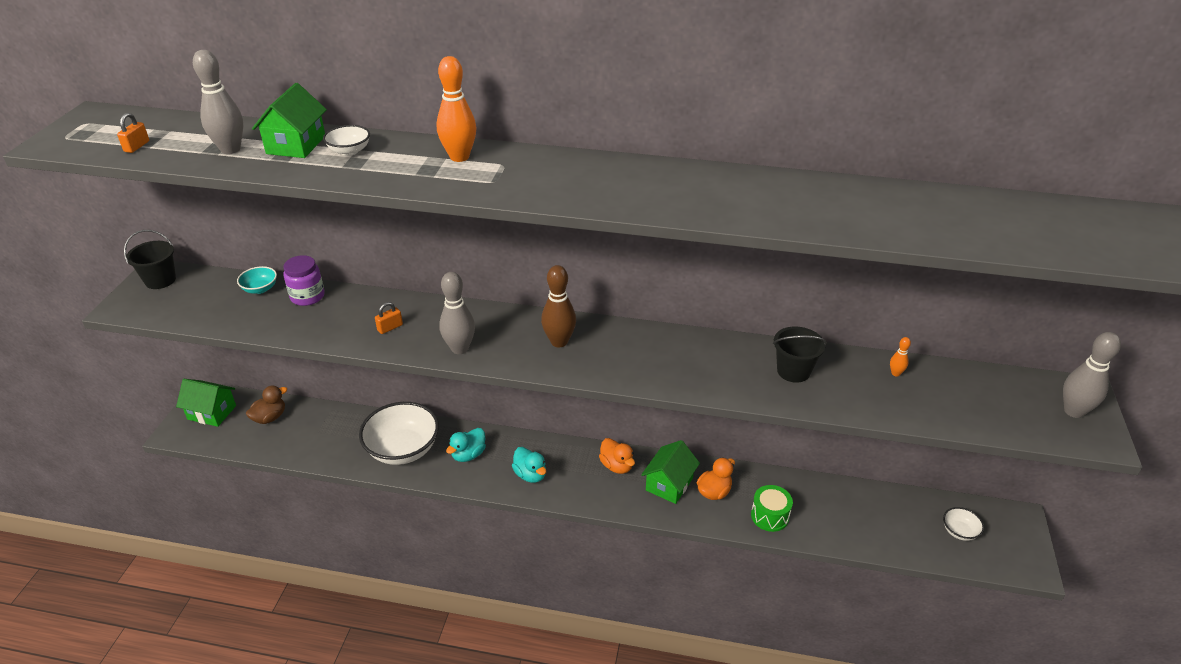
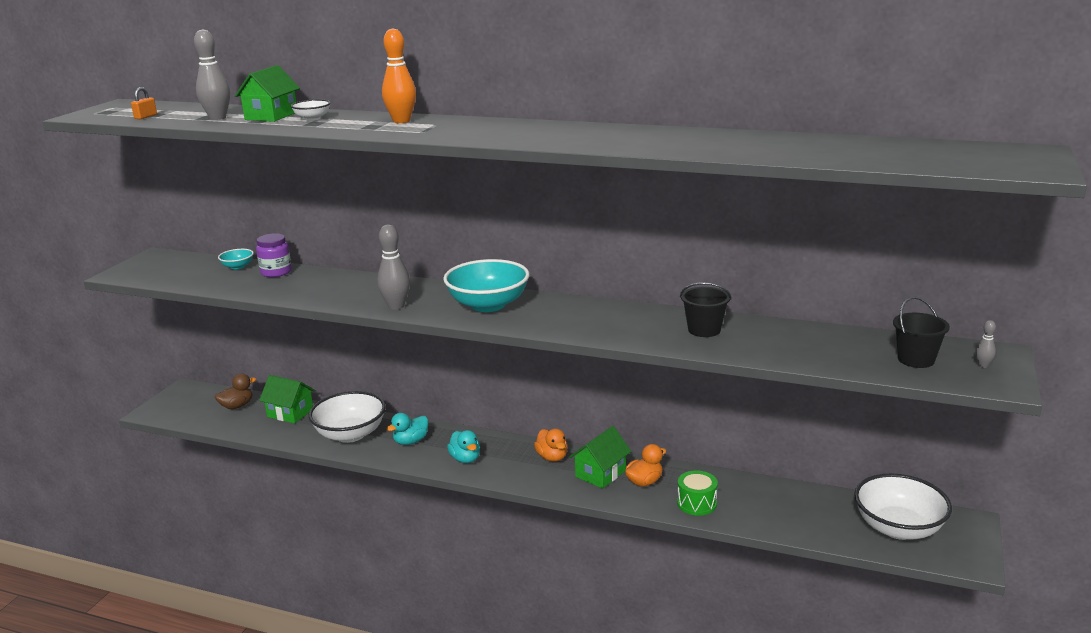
camera: 10 degrees right, 15 degrees down
black bucket [124,230,176,289] -> black bucket moved to [893,296,950,368]
green house [176,379,236,427] -> green house moved to [259,375,315,424]
orange padlock [375,302,403,334] -> none
brown bowling pin [541,265,576,347] -> turquoise bowl [443,259,529,312]
orange bowling pin [890,337,911,377] -> none
white bowl [943,507,984,541] -> white bowl [854,473,952,540], size x2.20
grey bowling pin [1063,332,1121,418] -> grey bowling pin [975,320,996,368], size x0.48

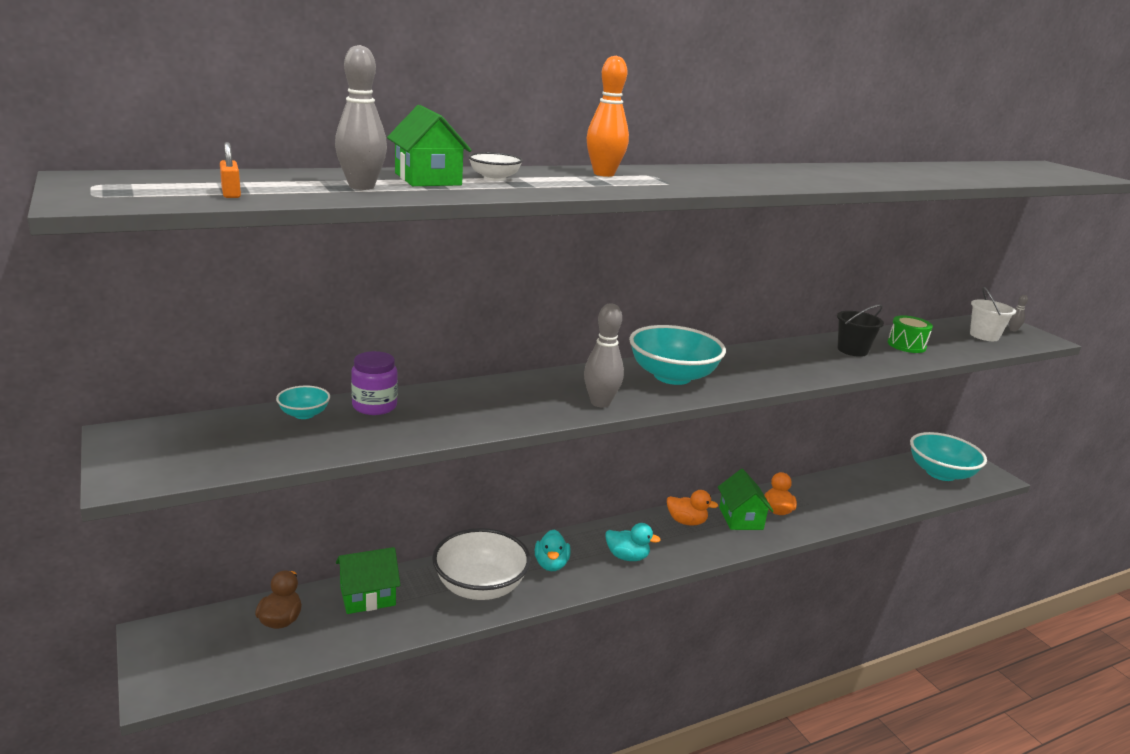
camera: 50 degrees left, 0 degrees up
green drum [677,470,718,516] -> green drum moved to [888,315,933,353]
white bowl [854,473,952,540] -> turquoise bowl [910,432,987,481]
black bucket [893,296,950,368] -> white bucket [970,287,1016,341]

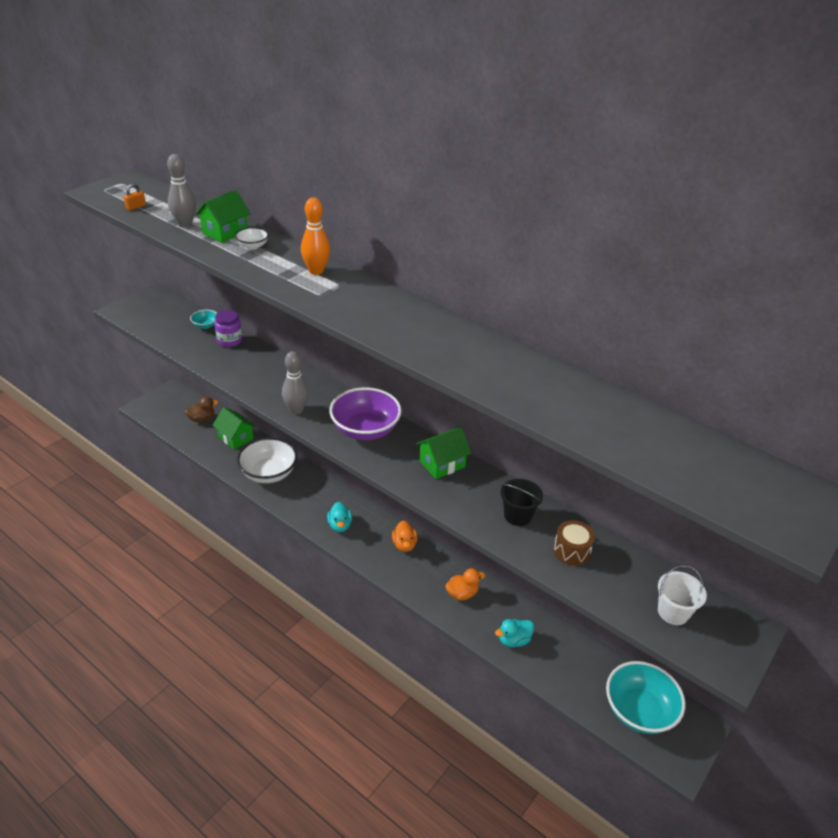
camera: 65 degrees right, 15 degrees up
turquoise duck [535,530,571,571] -> turquoise duck moved to [495,619,534,647]
turquoise bowl [629,325,726,385] -> purple bowl [329,387,402,440]
green house [718,469,774,530] -> green house moved to [416,427,471,479]
green drum [888,315,933,353] -> brown drum [553,520,595,566]
grey bowling pin [1009,295,1028,332] -> none

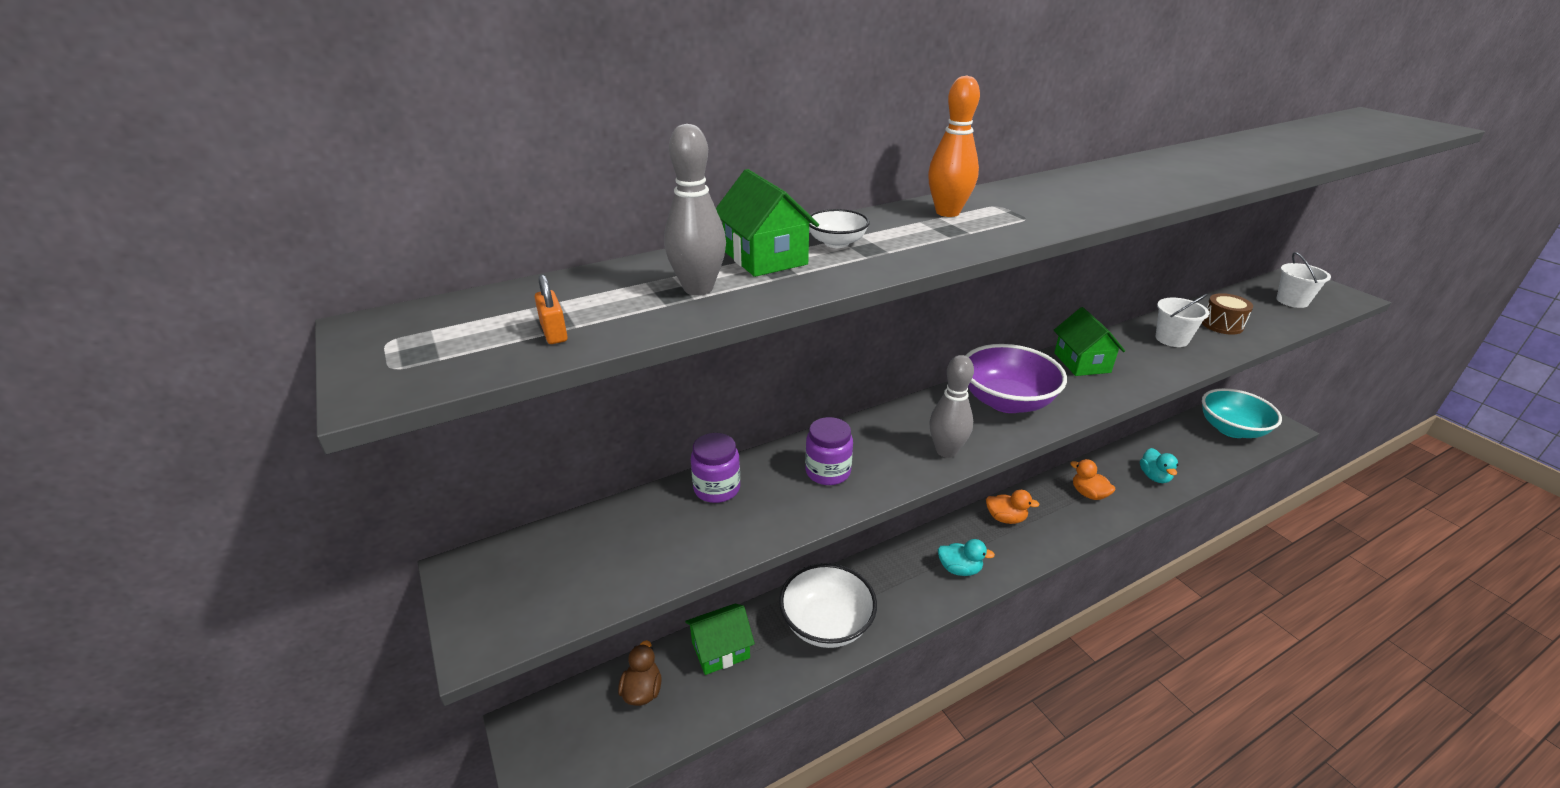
camera: 65 degrees left, 5 degrees down
turquoise bowl [190,310,217,329] -> none
orange duck [445,568,485,600] -> orange duck turned 45 degrees counterclockwise [1070,459,1115,500]
black bucket [501,479,543,526] -> white bucket [1156,293,1209,347]
none -> purple jar [805,417,853,485]

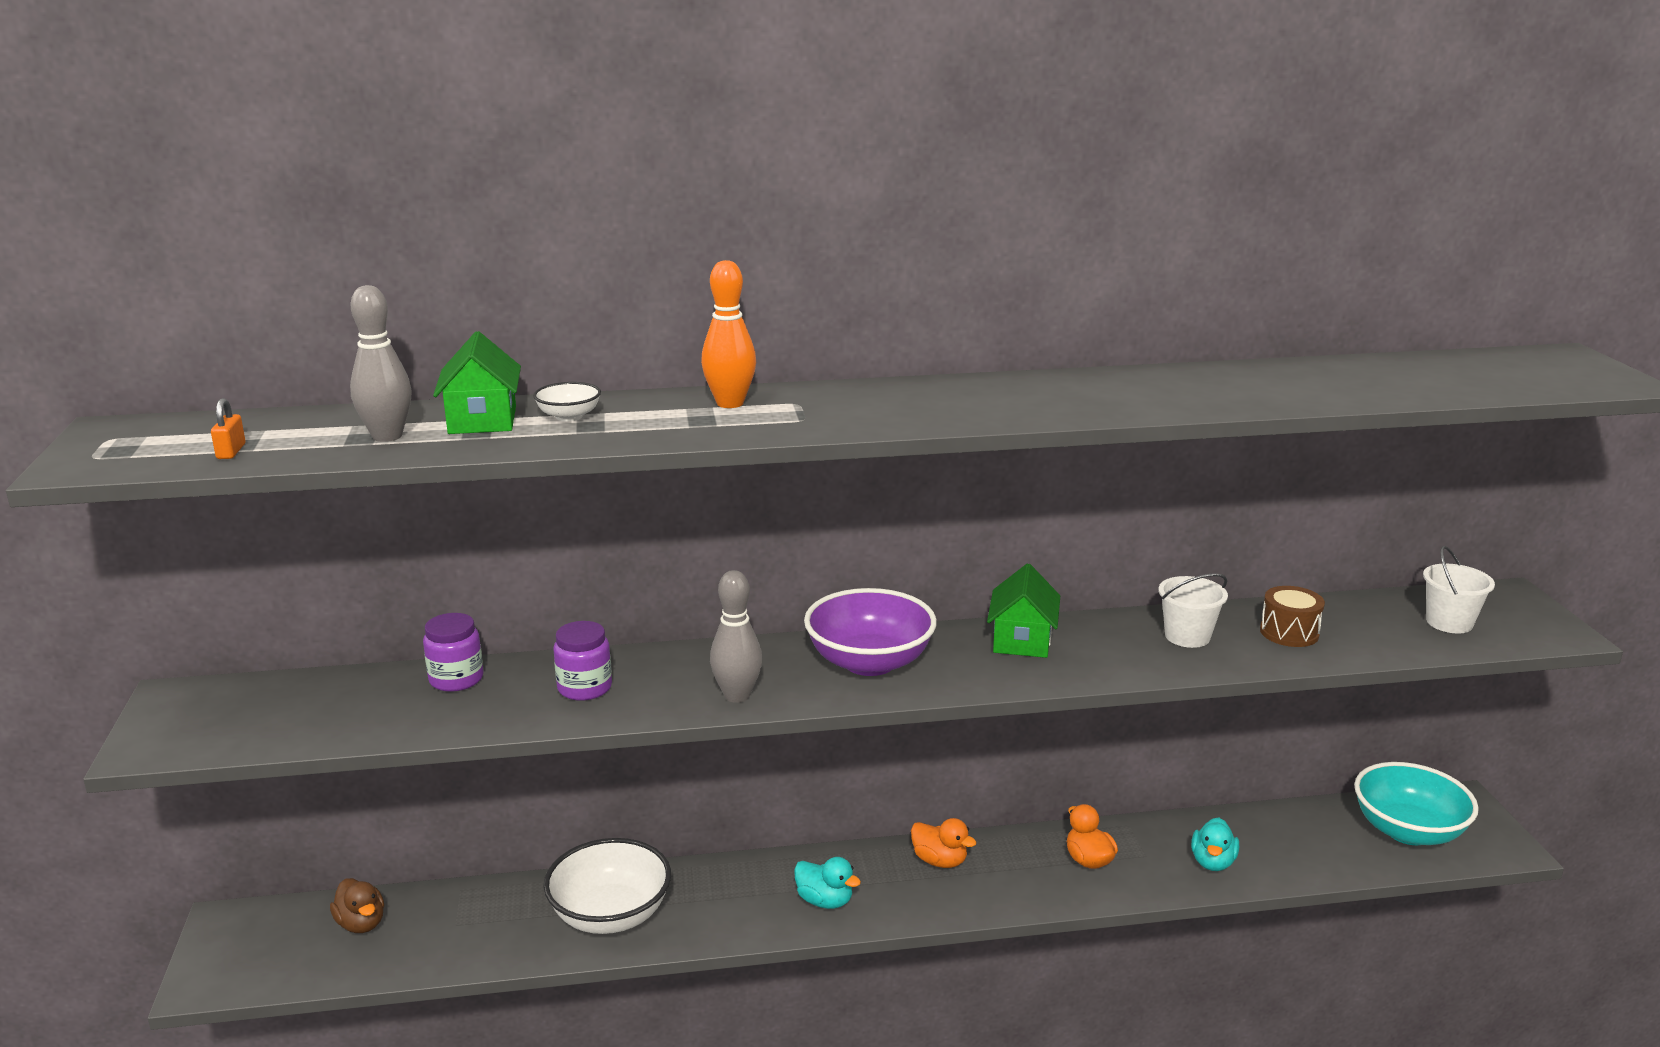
camera: 20 degrees right, 10 degrees down
brown duck [618,640,662,706] -> brown duck turned 120 degrees clockwise [330,878,384,933]
green house [685,603,755,675] -> none

